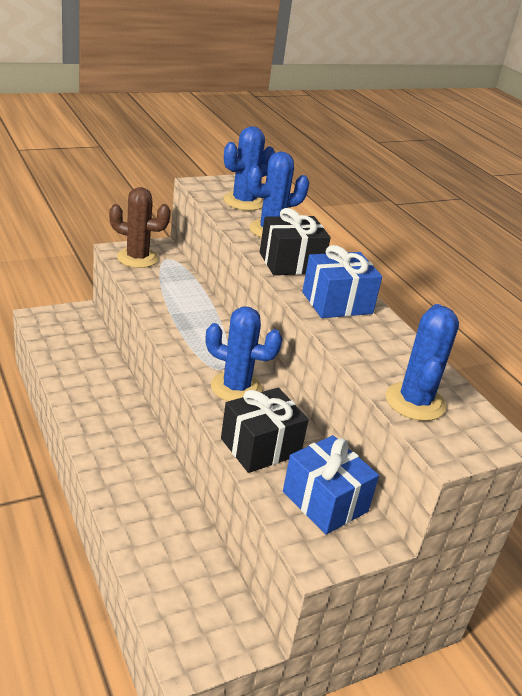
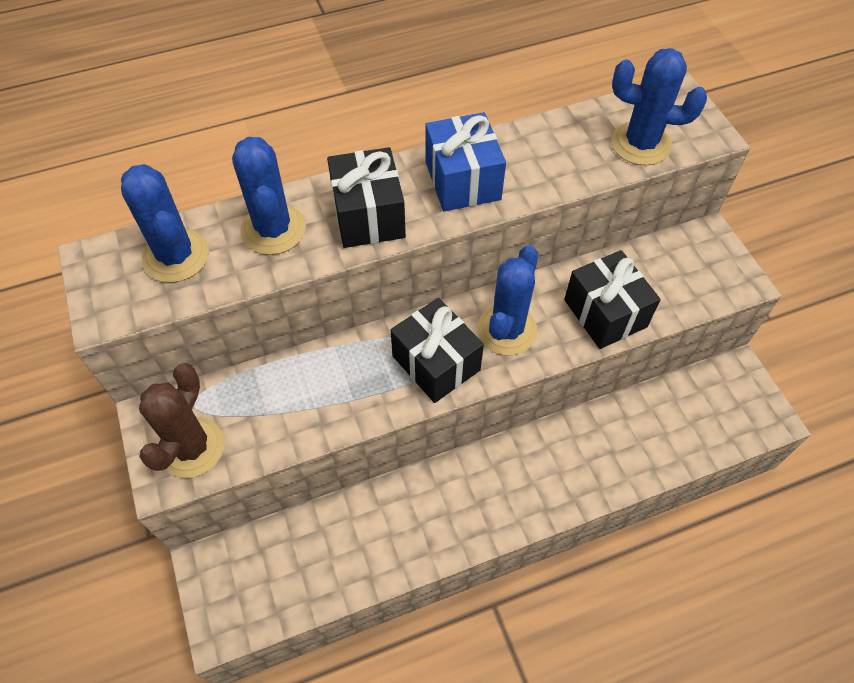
camera: 80 degrees left, 25 degrees up
blue gift [283,435,379,534] -> none
none -> black gift [391,298,484,403]

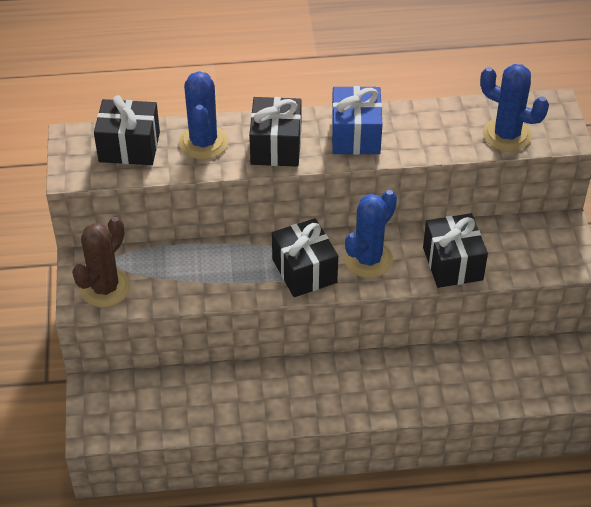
camera: 15 degrees right, 10 degrees down
blue cactus [121,164,209,283] -> black gift [94,95,160,165]

